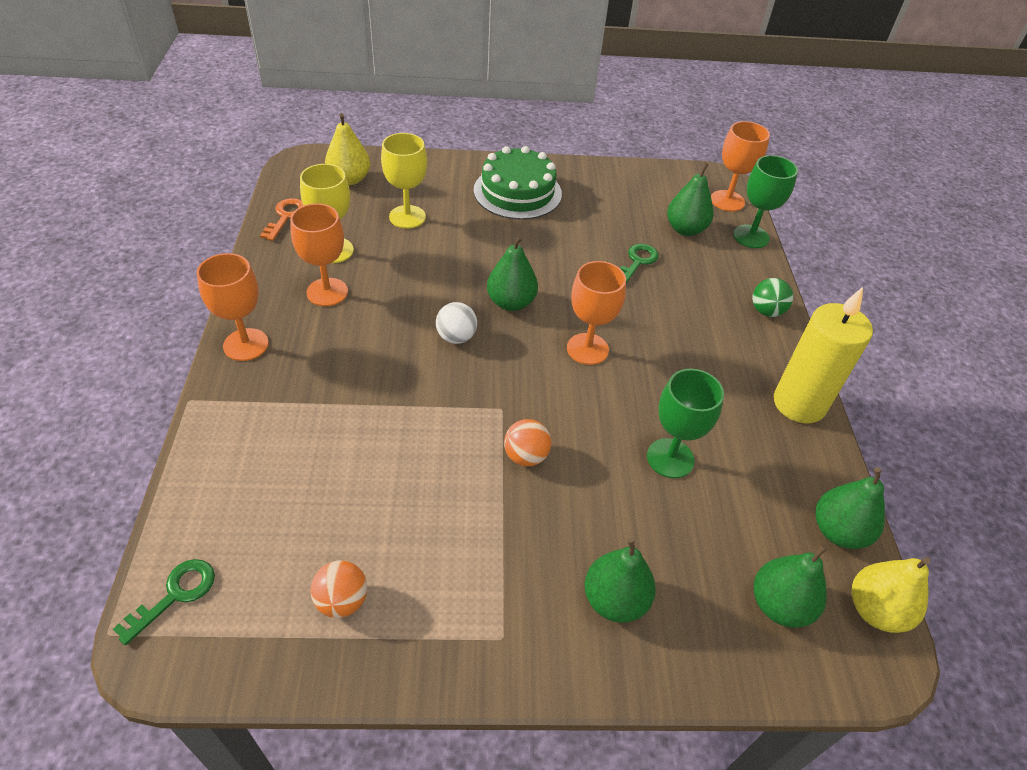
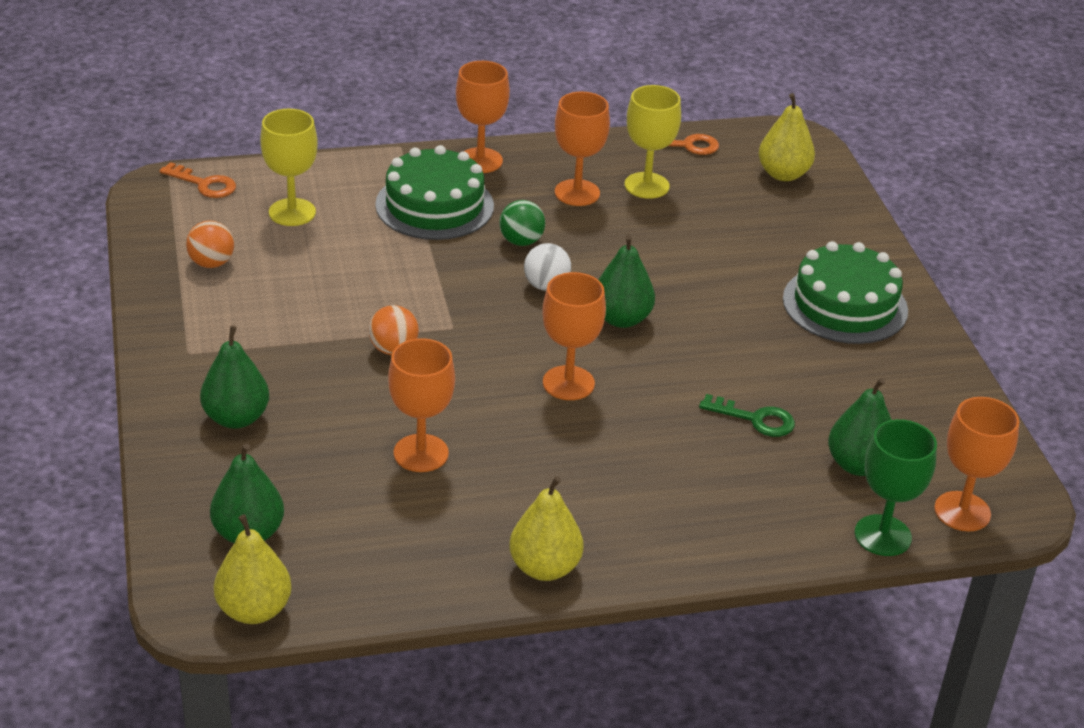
camera: 80 degrees right, 10 degrees down
green key [113,559,215,645] -> orange key [159,162,236,198]
yellow goblet [381,133,427,229] -> yellow goblet moved to [260,109,318,226]
green goblet [647,369,724,478] -> orange goblet [388,338,455,472]
green ball [752,278,793,317] -> green ball moved to [499,200,545,246]
yellow candle [774,287,873,424] -> yellow pear [509,476,584,581]
green pear [816,467,885,549] -> none
none -> green cake [375,145,494,240]

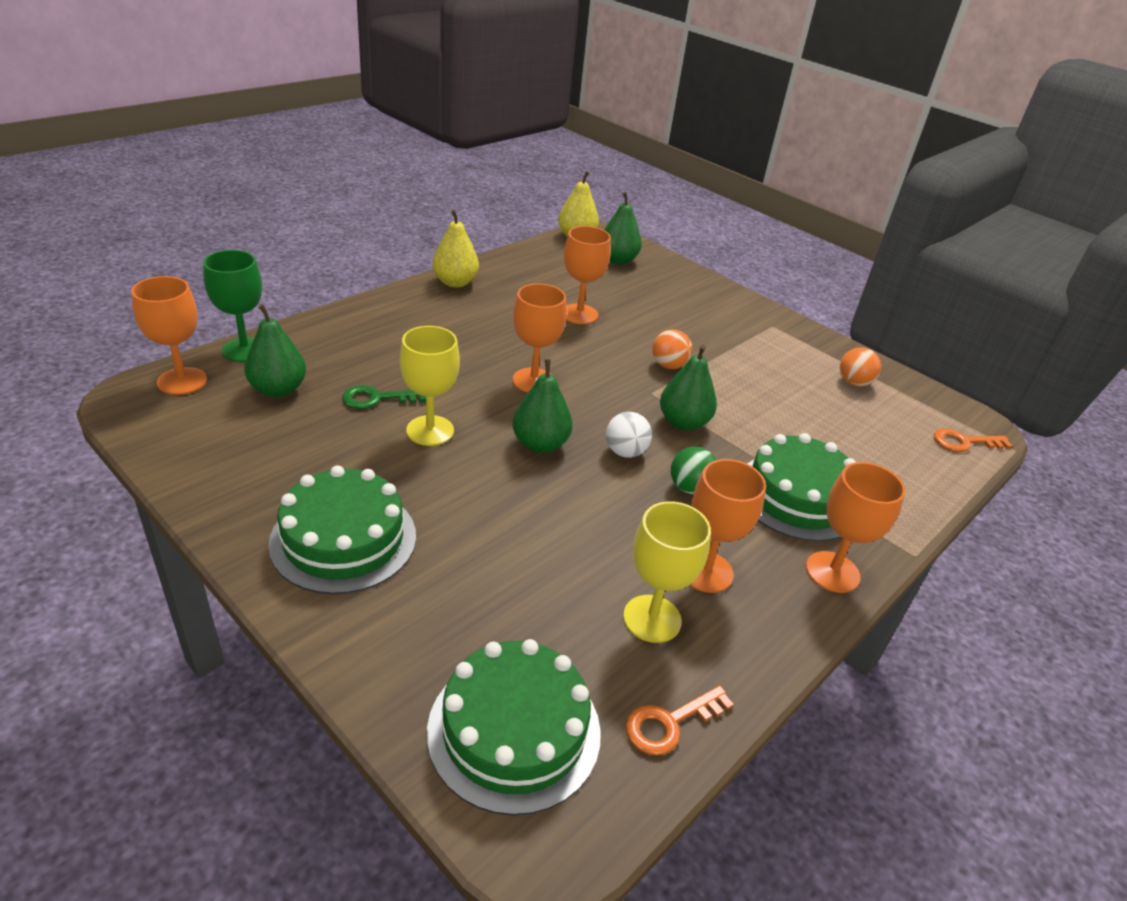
camera: 145 degrees right, 0 degrees up
green pear [200,326,269,429] -> green pear moved to [660,345,717,431]
yellow goblet [260,109,318,226] -> yellow goblet moved to [400,326,460,446]
yellow pear [759,93,815,181] -> green cake [427,639,601,816]

